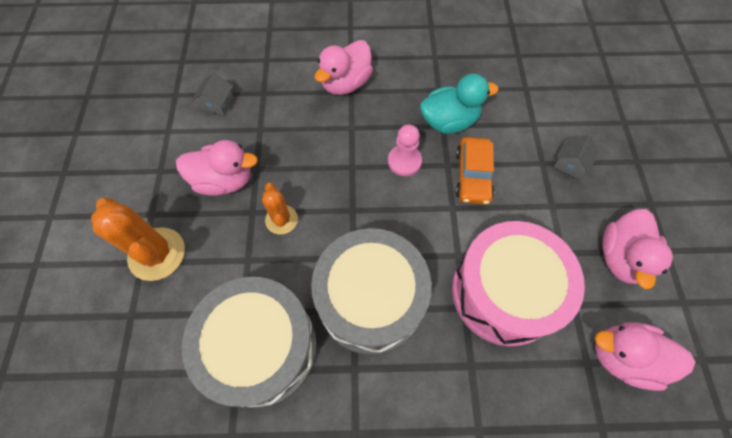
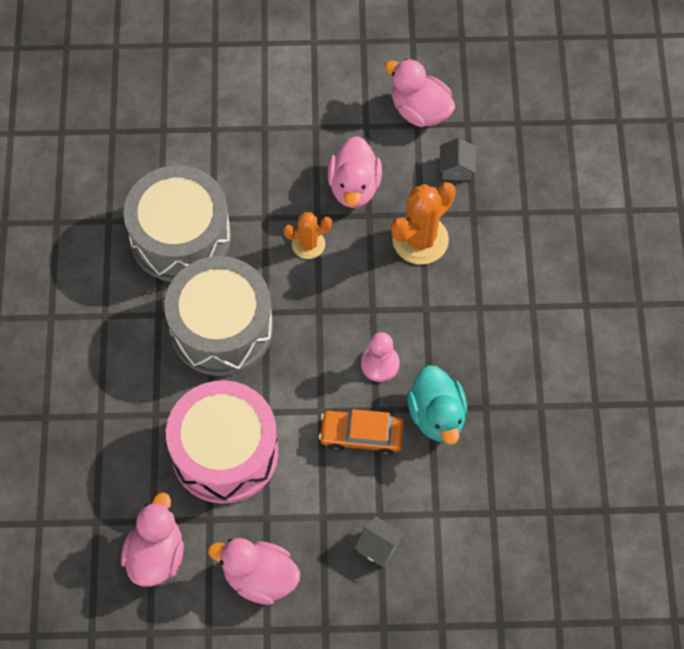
camera: 90 degrees right, 0 degrees up
orange cactus [91,198,185,281] -> orange cactus moved to [391,182,456,265]
grey house [192,73,234,115] -> grey house turned 75 degrees clockwise [440,138,476,180]
pink duck [315,40,373,95] -> pink duck moved to [385,59,455,127]

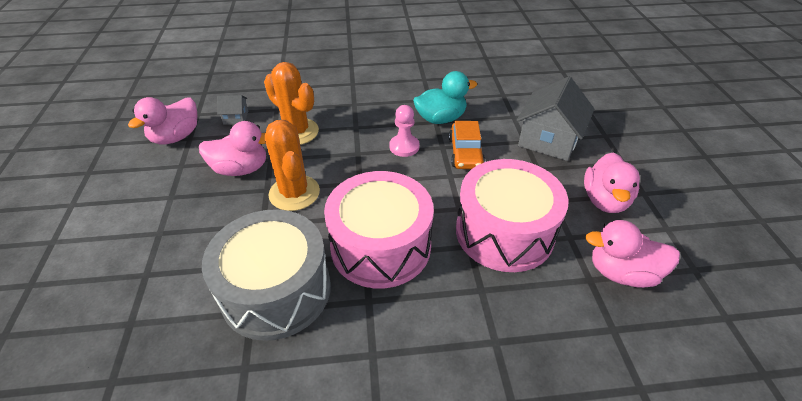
camera: 95 degrees left, 20 degrees down
grey drum [164,256,273,376] -> pink drum [324,171,434,288]
orange cactus [283,212,332,259] -> orange cactus [265,120,320,211], size x1.67
grey house [355,516,404,567] -> grey house [517,77,594,161], size x2.13

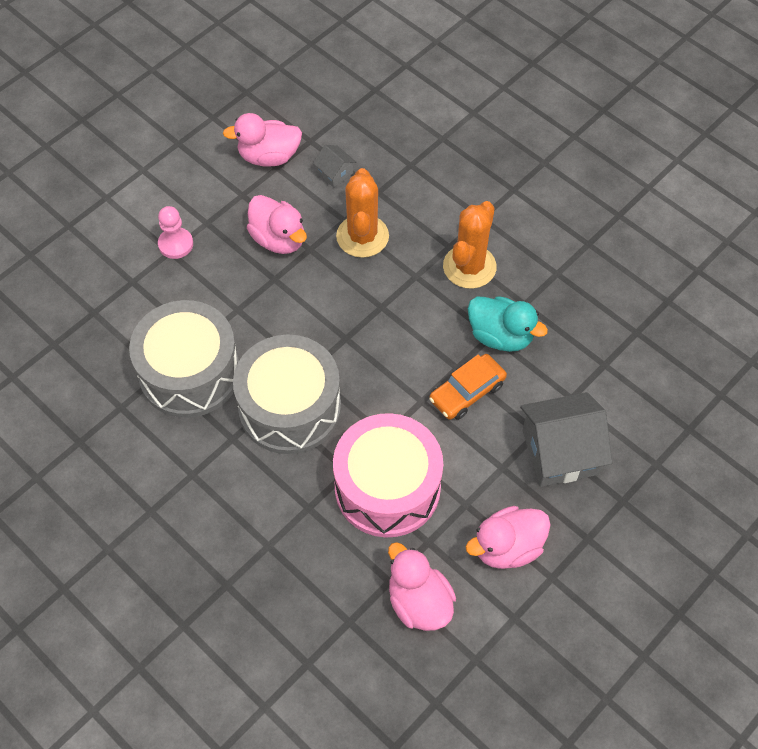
camera: 50 degrees right, 15 degrees up
orange cactus [265,120,320,211] -> orange cactus moved to [443,201,497,289]
pink drum [324,171,434,288] -> grey drum [233,334,341,454]
pink pawn [389,105,420,157] -> pink pawn moved to [158,206,193,259]

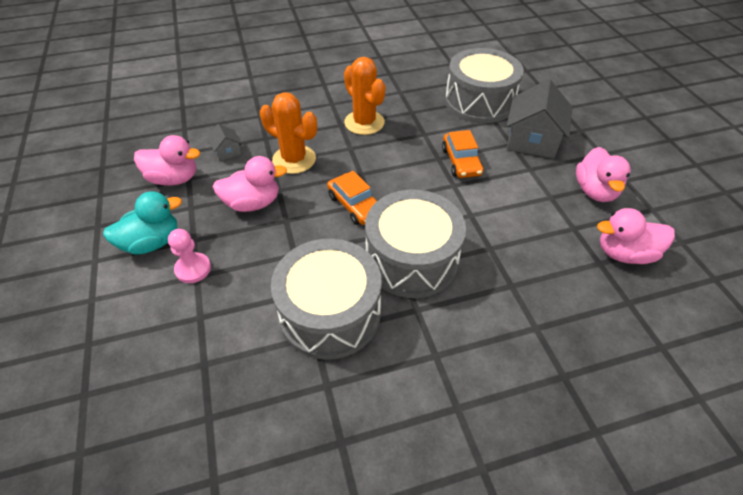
camera: 60 degrees left, 10 degrees down
pink duck [223,113,302,166] -> pink duck turned 105 degrees counterclockwise [134,135,200,186]
grey house [313,145,356,187] -> grey house turned 75 degrees clockwise [207,124,242,161]
pink drum [333,413,443,537] -> none
turquoise duck [468,296,548,352] -> turquoise duck moved to [103,191,182,254]
none -> orange car [327,171,378,225]
none -> grey drum [445,48,524,124]

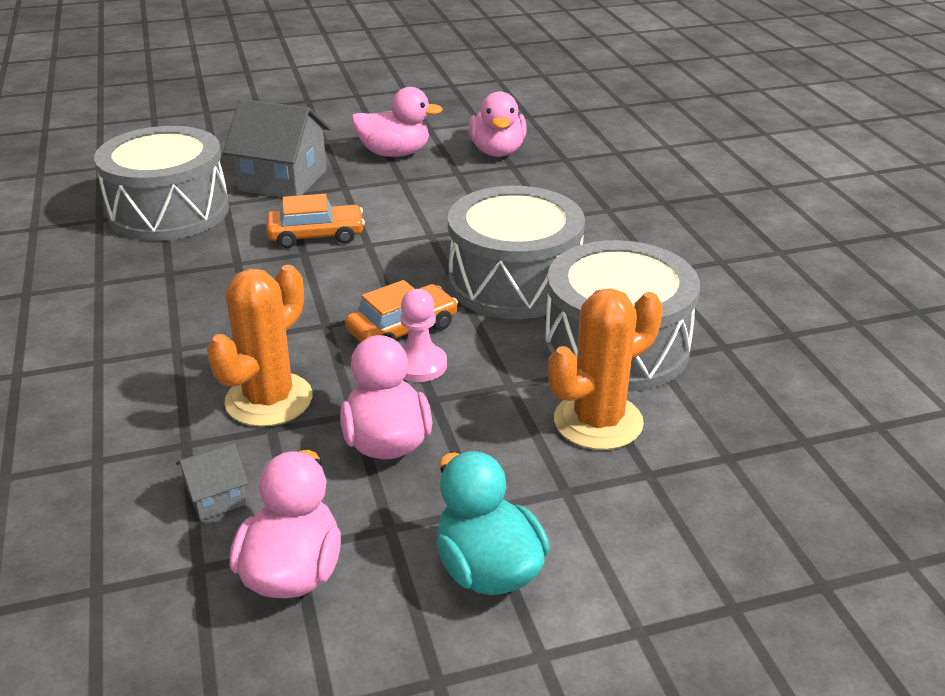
camera: 90 degrees left, 15 degrees down
pink pawn [168,229,211,283] -> pink pawn moved to [400,289,447,382]
orange cactus [344,57,385,135] -> orange cactus moved to [548,288,663,450]

